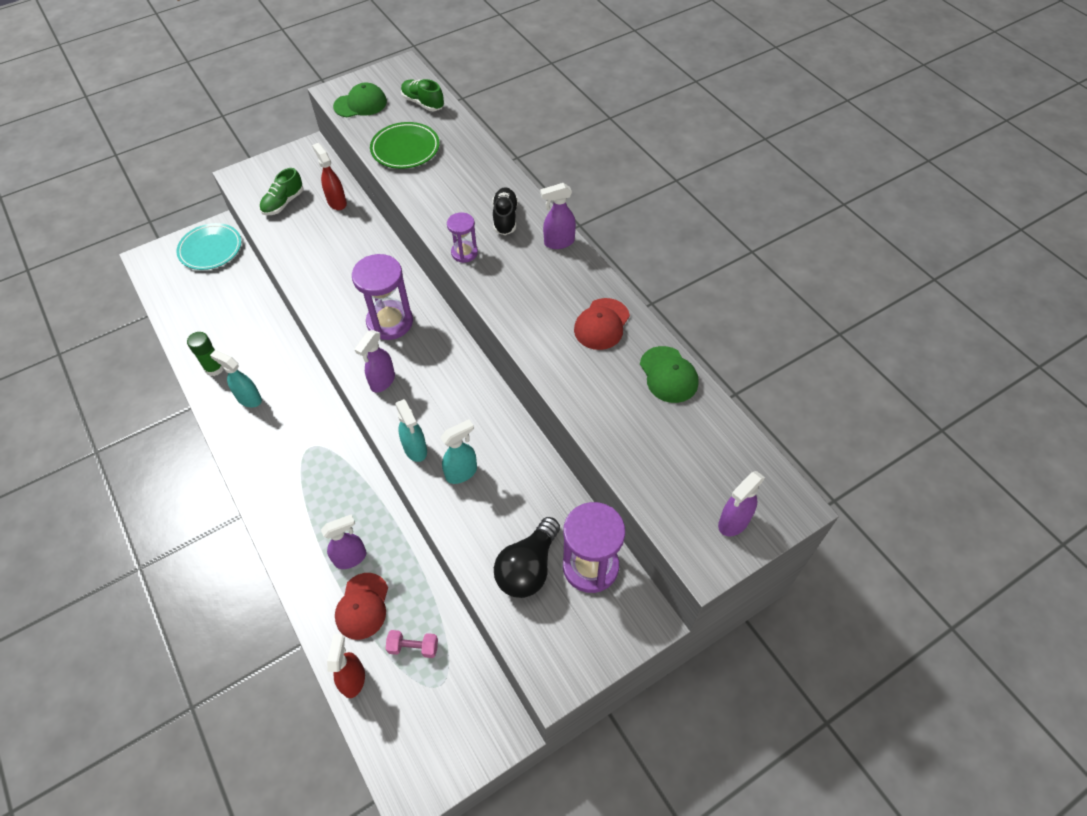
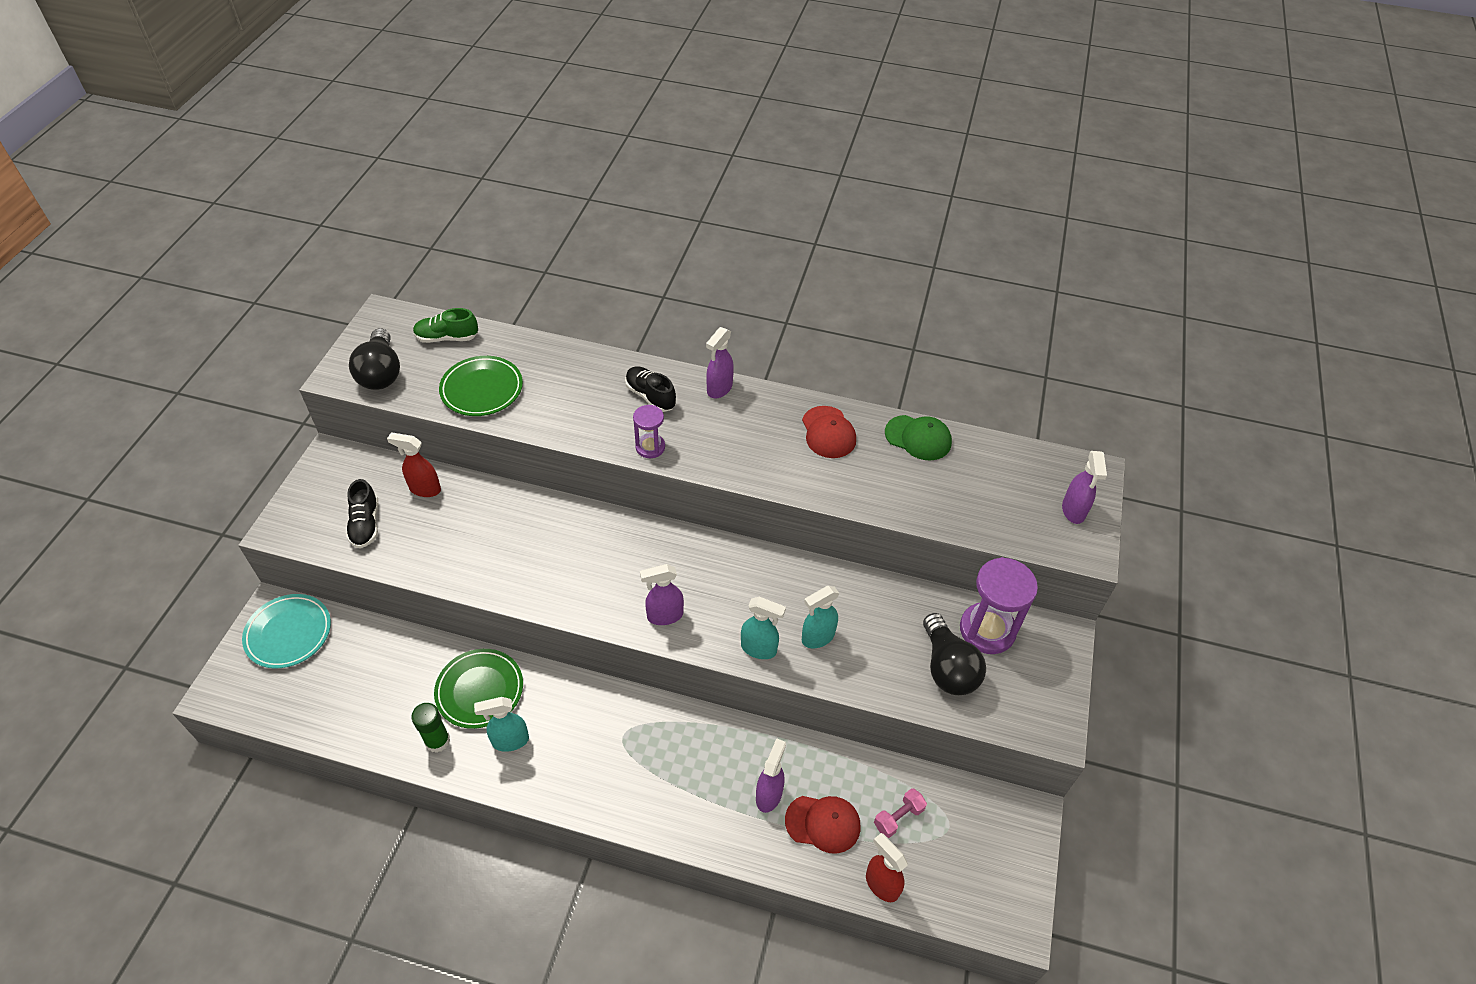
camera: 45 degrees left, 5 degrees down
green shoe [260,168,304,215] -> black shoe [346,479,378,548]
green cap [333,83,387,117] -> black light bulb [349,328,400,390]
red cap [335,573,388,640] -> red cap turned 45 degrees counterclockwise [785,796,861,854]
purple hourglass [352,254,413,340] -> none
purple spray bottle [355,330,395,393] -> purple spray bottle turned 90 degrees clockwise [640,564,684,625]
turquoise spray bottle [440,419,477,484] -> turquoise spray bottle turned 135 degrees counterclockwise [802,586,840,648]
none -> green plate [434,649,523,729]

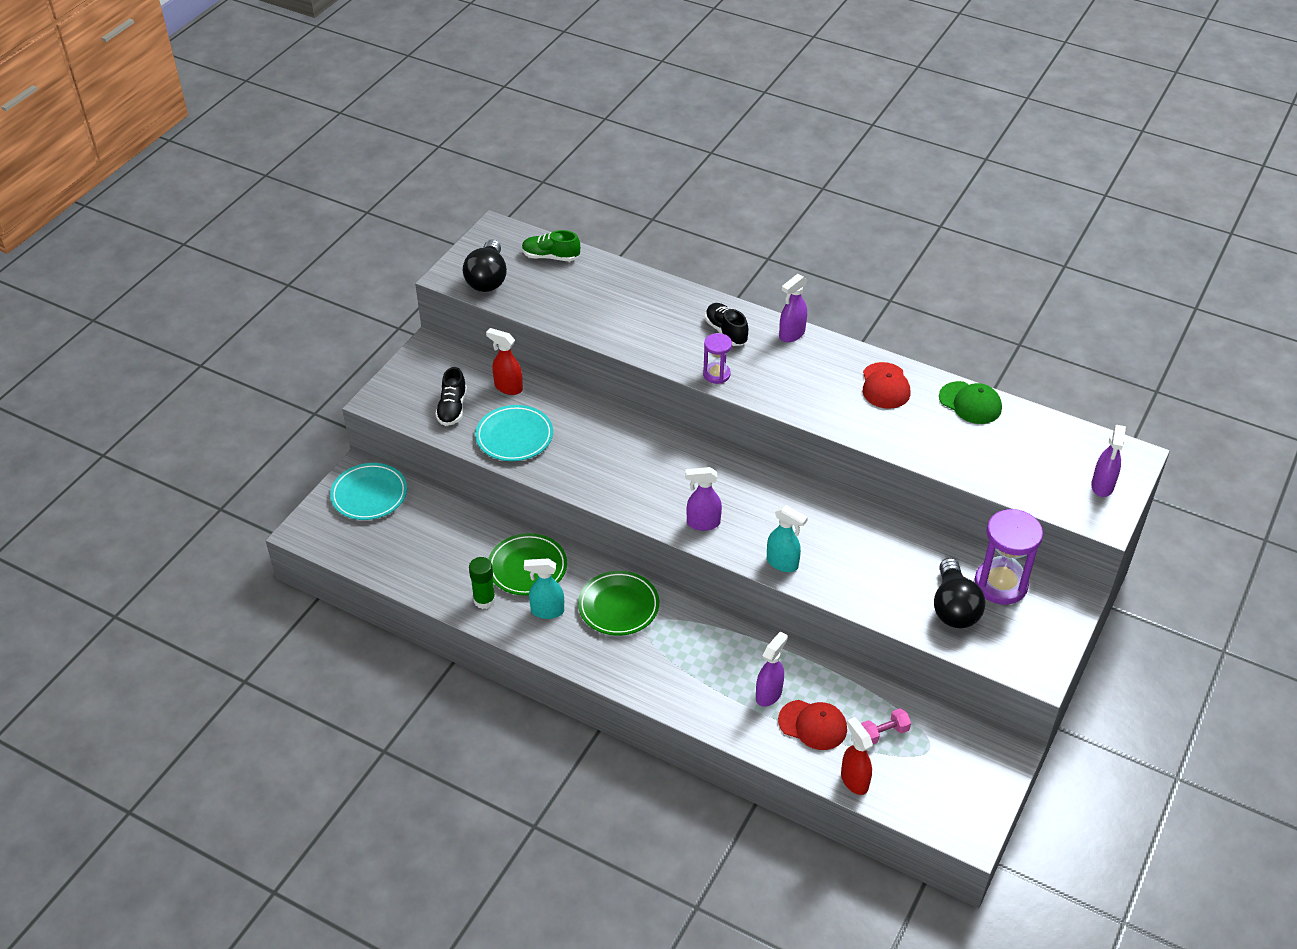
camera: 15 degrees right, 5 degrees down
green plate [439,356,523,416] -> green plate moved to [578,571,659,636]
turquoise spray bottle [802,586,840,648] -> none
none -> turquoise plate [475,405,553,461]

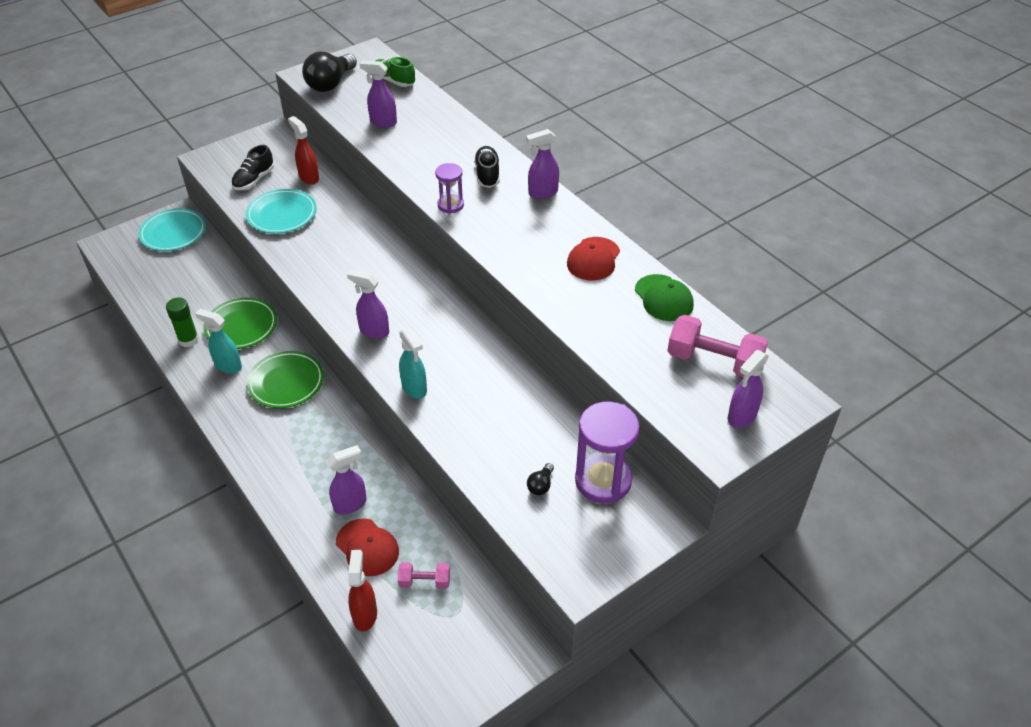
camera: 25 degrees right, 0 degrees up
black light bulb [934,558,985,628] -> black light bulb [527,463,554,495], size x0.45
none -> purple spray bottle [360,60,397,127]
none -> pink dumbbell [667,315,768,377]

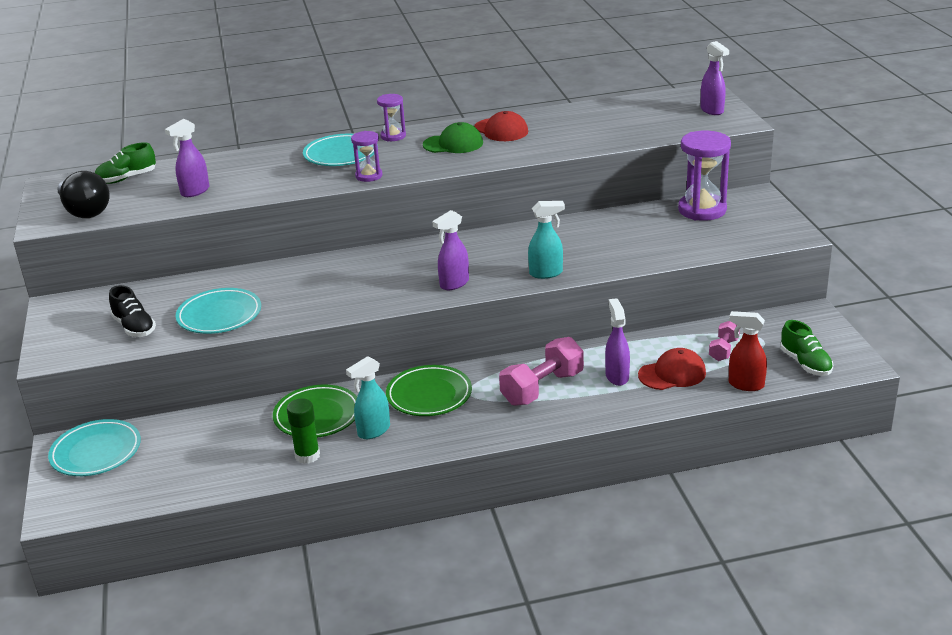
camera: 65 degrees left, 15 degrees down
red spray bottle [288,116,319,184] -> none
black shoe [474,146,500,188] -> turquoise plate [303,134,378,166]
purple spray bottle [526,129,559,199] -> purple hourglass [377,94,406,141]
black light bulb [527,463,554,495] -> none
green cap [635,274,694,321] -> green cap moved to [423,122,483,153]
pink dumbbell [667,315,768,377] -> pink dumbbell moved to [499,337,584,406]
none -> green shoe [780,320,833,376]

